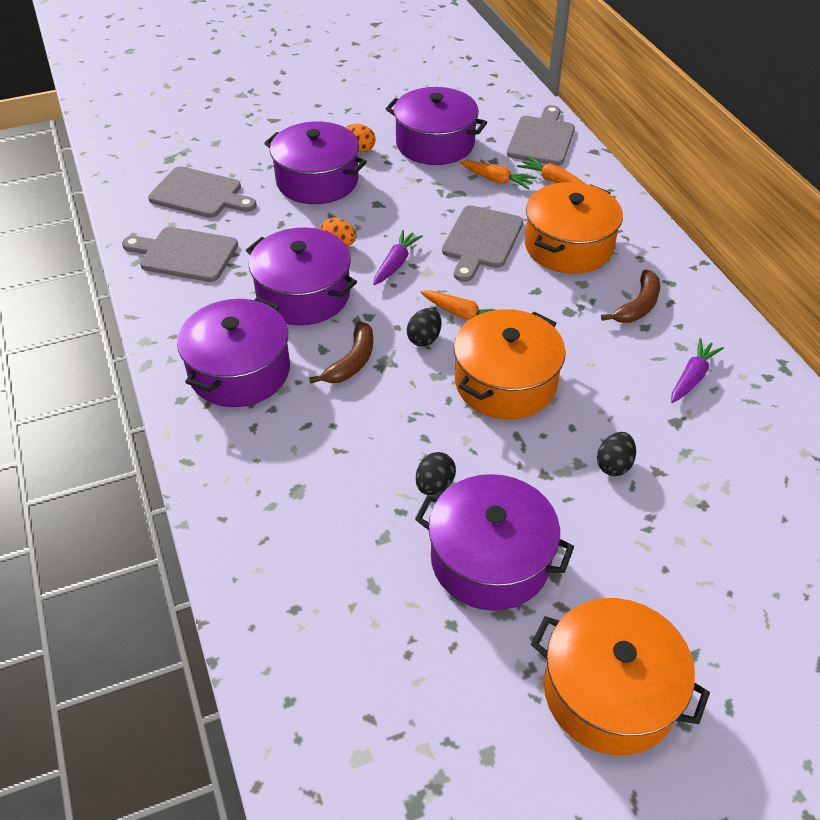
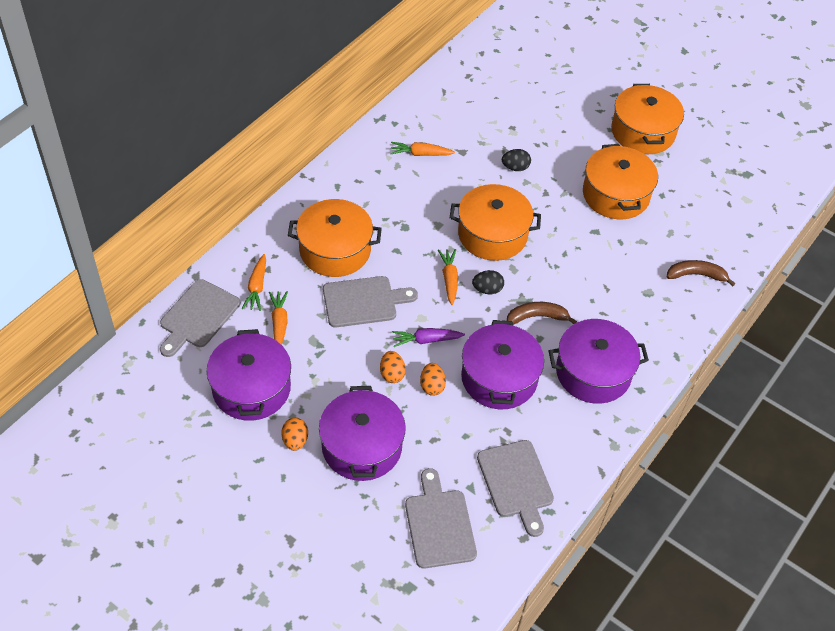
camera: 125 degrees left, 5 degrees up
purple pot [415,474,574,611] -> orange pot [583,144,658,219]
black egg [416,452,456,495] -> none
grey cutting board [507,105,575,166] -> grey cutting board turned 45 degrees counterclockwise [160,279,240,357]
brown banana [601,270,660,323] -> brown banana moved to [667,260,735,286]
purple carrot [671,338,724,403] -> orange carrot [390,142,455,156]
none -> orange egg [380,351,406,383]

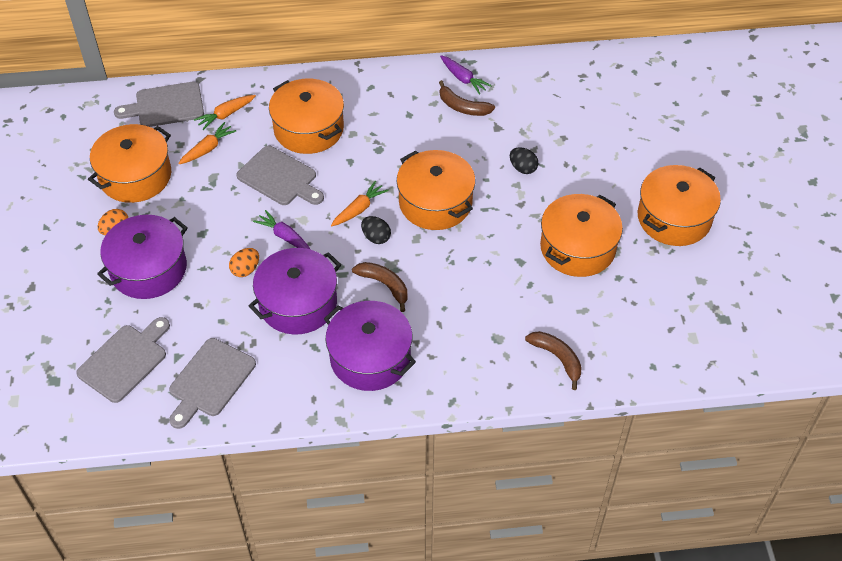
camera: 50 degrees right, 0 degrees up
purple pot [206,329,291,421] -> orange pot [88,124,171,203]
orange egg [380,351,406,383] -> none
orange carrot [390,142,455,156] -> brown banana [439,80,495,116]
none -> purple carrot [440,55,492,95]

